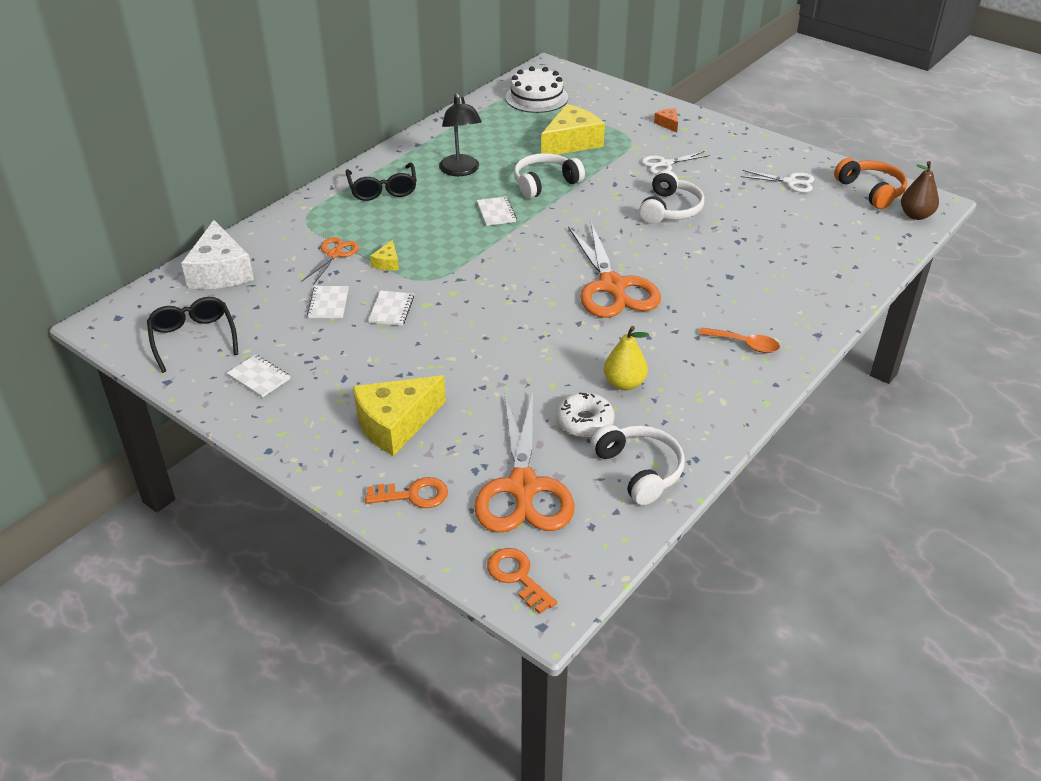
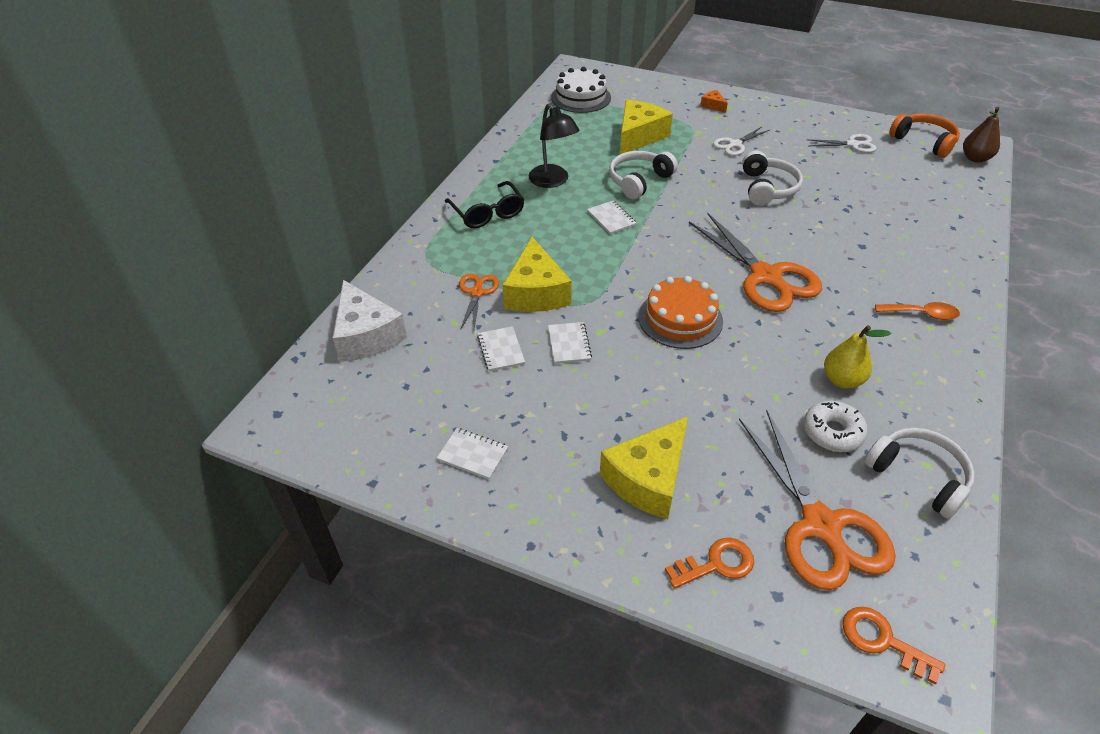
camera: 15 degrees left, 5 degrees up
black glasses [147,297,238,373] -> none
yellow cheese [370,240,399,271] -> yellow cheese [503,237,572,312], size x2.23
none -> orange cake [638,276,723,349]

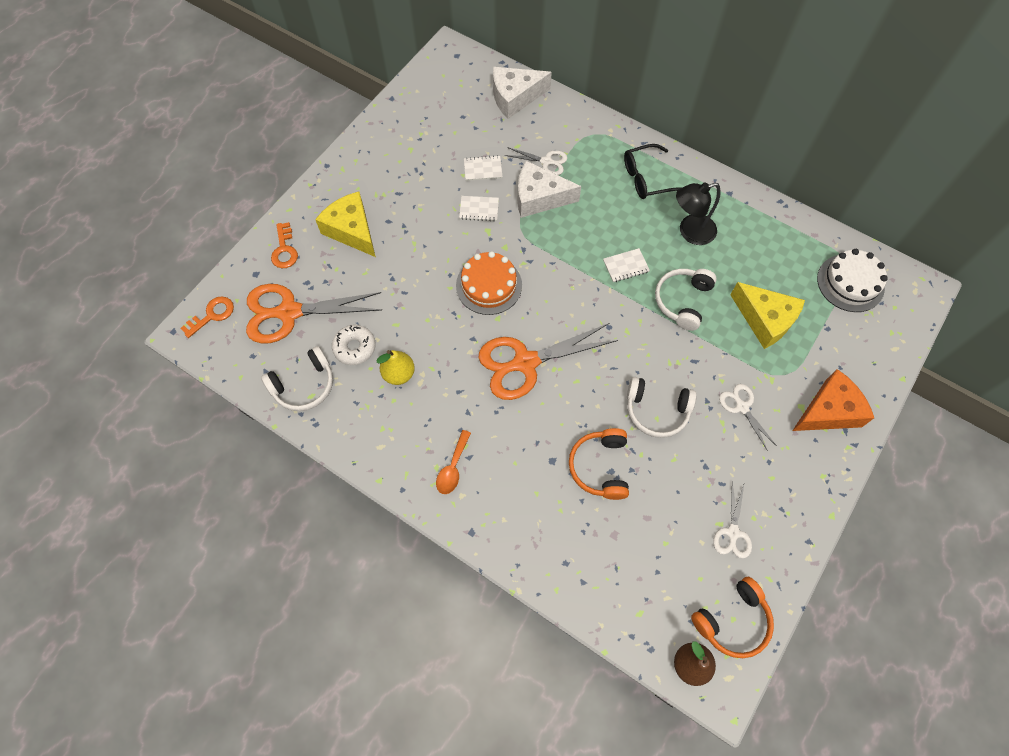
camera: 100 degrees right, 20 degrees up
white notebook [437,428,508,480] -> none
orange scissors [459,274,499,330] -> white scissors [504,147,568,175]
yellow cheese [503,237,572,312] -> white cheese [518,161,581,218]
white headphones [609,151,678,199] -> white headphones turned 120 degrees counterclockwise [655,269,717,331]
orange cheese [700,90,728,113] -> orange cheese [792,369,874,431], size x2.23
none -> orange headphones [569,428,629,500]

